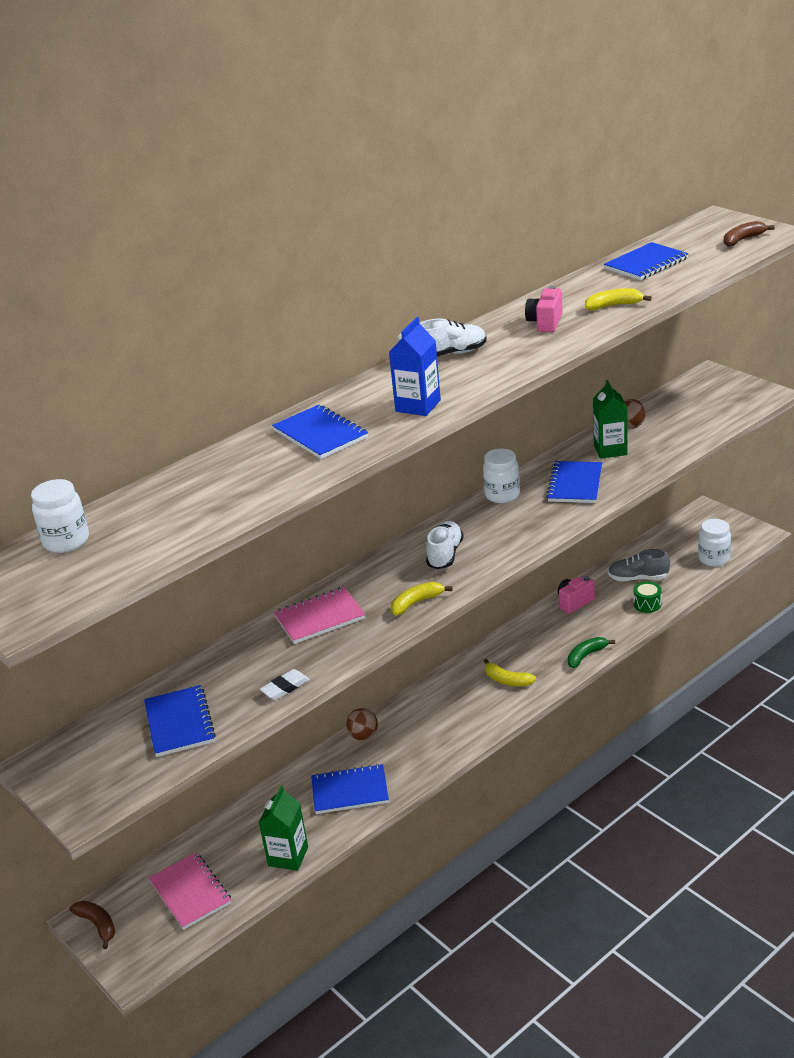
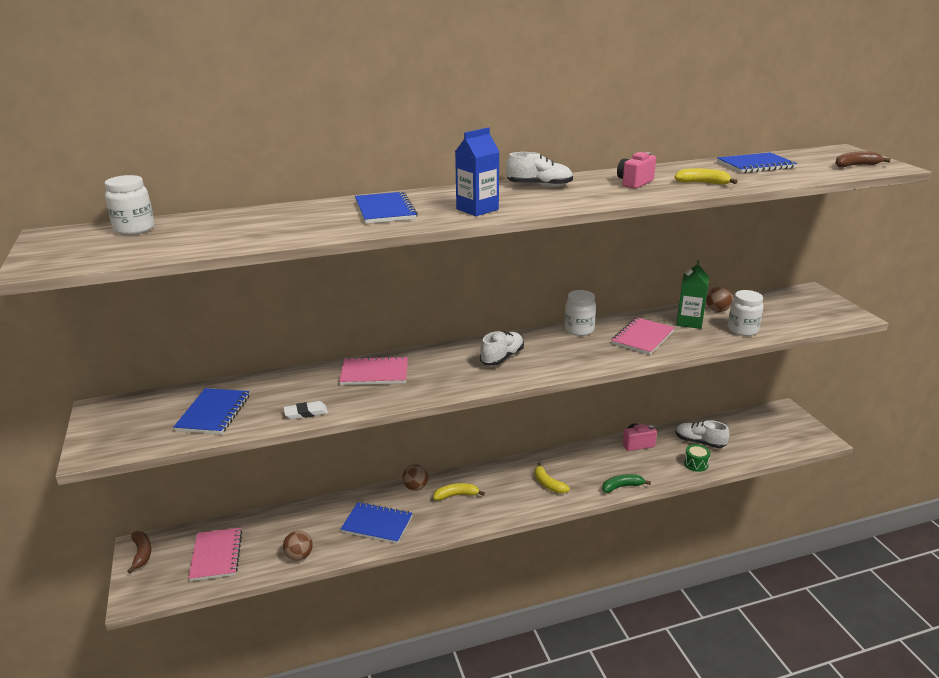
camera: 20 degrees right, 5 degrees down
green carton [259,785,308,871] -> brown ball [283,531,313,561]
yellow banana [391,582,453,615] -> yellow banana moved to [433,483,485,501]
blue notebook [546,461,602,503] -> pink notebook [611,317,675,355]
grey shoe [608,549,670,581] -> white shoe [675,420,729,448]
white jar [698,519,731,567] -> white jar moved to [728,290,763,336]

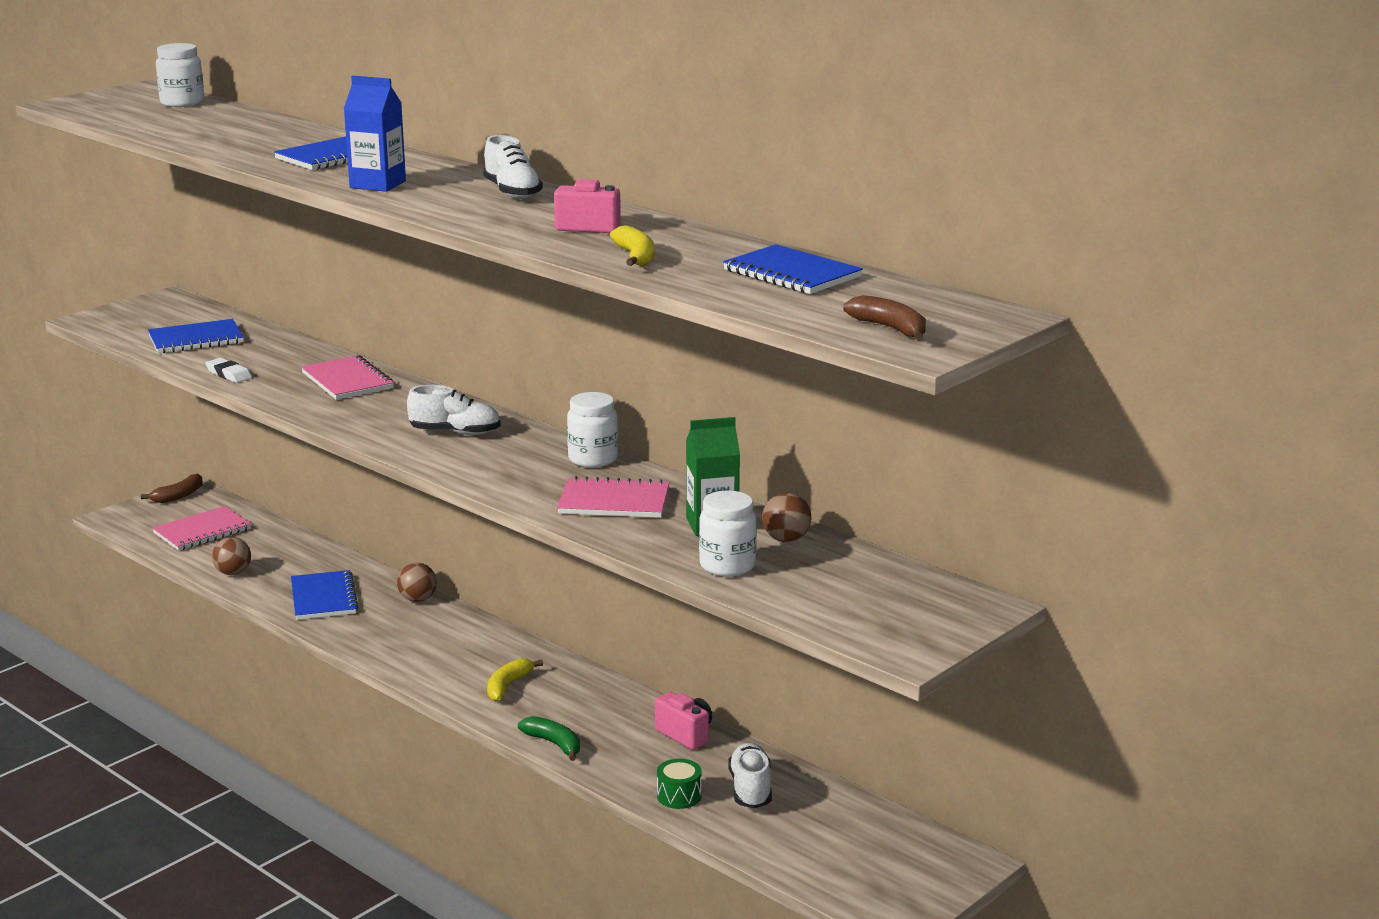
camera: 60 degrees right, 5 degrees down
yellow banana [433,483,485,501] -> none

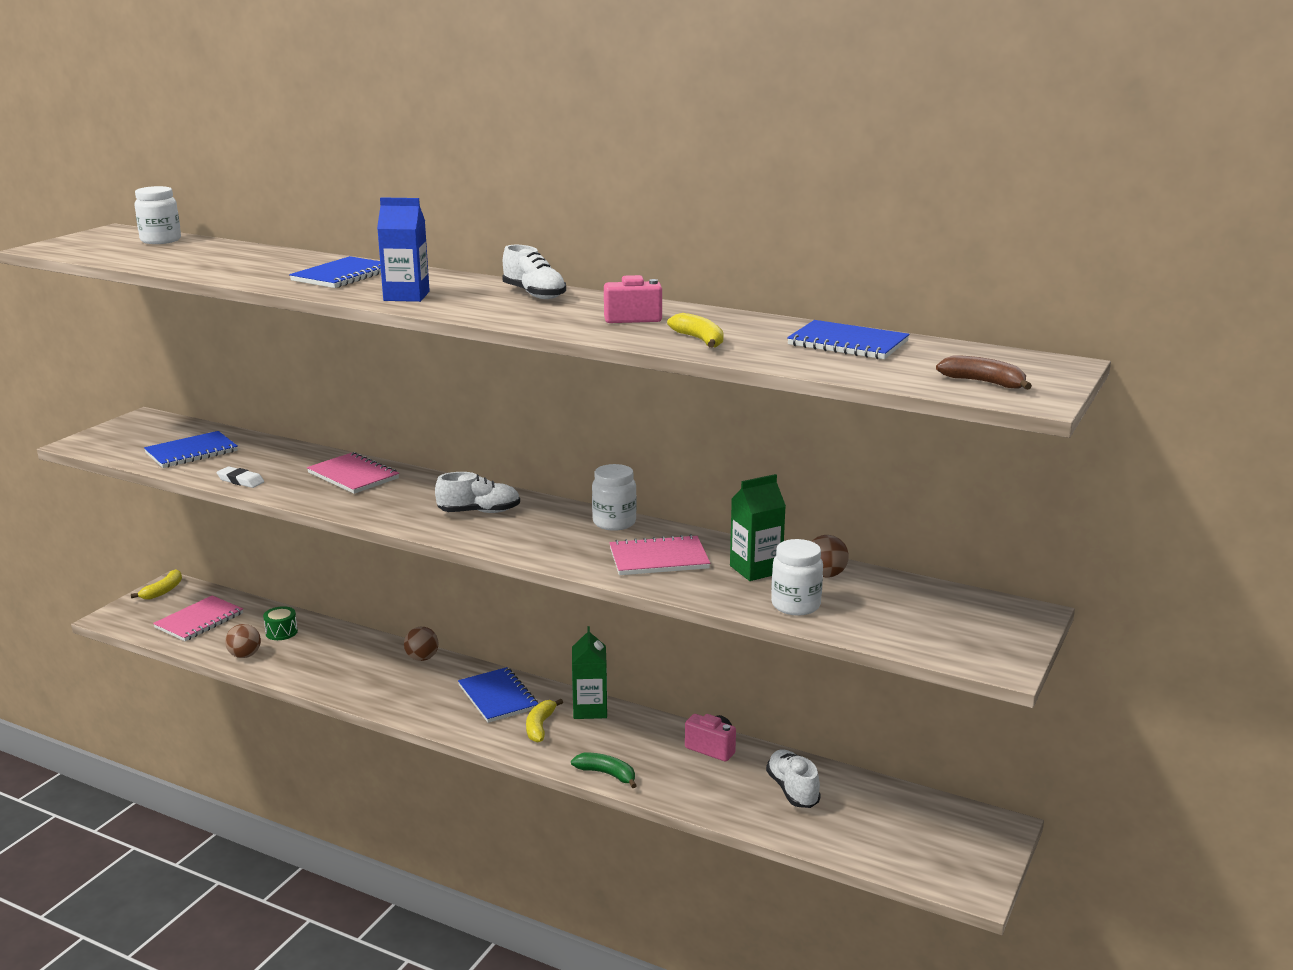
camera: 15 degrees left, 0 degrees up
brown banana [141,474,203,503] -> yellow banana [131,569,182,600]
blue notebook [291,570,358,620] -> blue notebook moved to [458,667,538,723]
green drum [657,759,702,809] -> green drum moved to [263,606,298,640]
none -> green carton [572,626,607,719]

